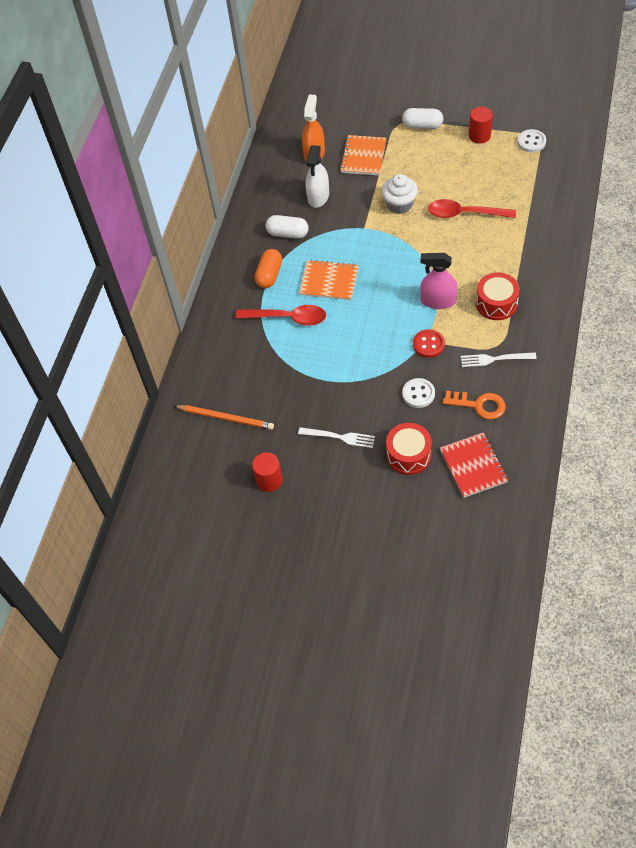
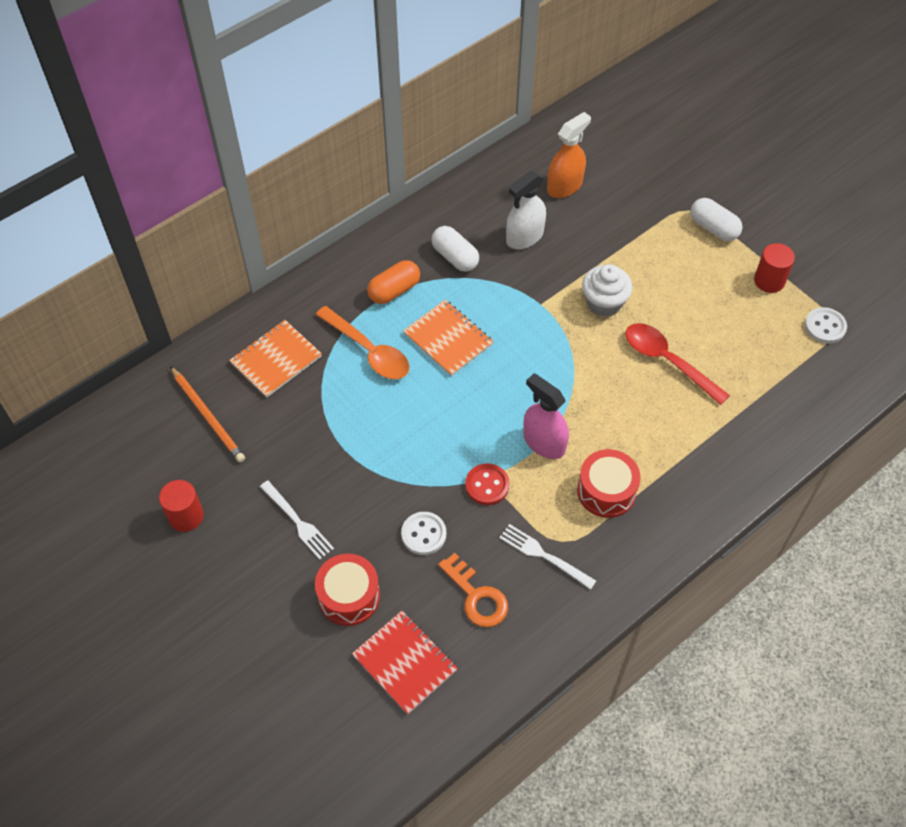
camera: 30 degrees right, 0 degrees up
red spoon [235,305,326,326] -> orange spoon [316,306,409,379]
orange notebook [340,135,386,176] -> orange notebook moved to [229,320,322,398]
red notebook [440,432,508,498] -> red notebook turned 60 degrees counterclockwise [352,611,458,715]

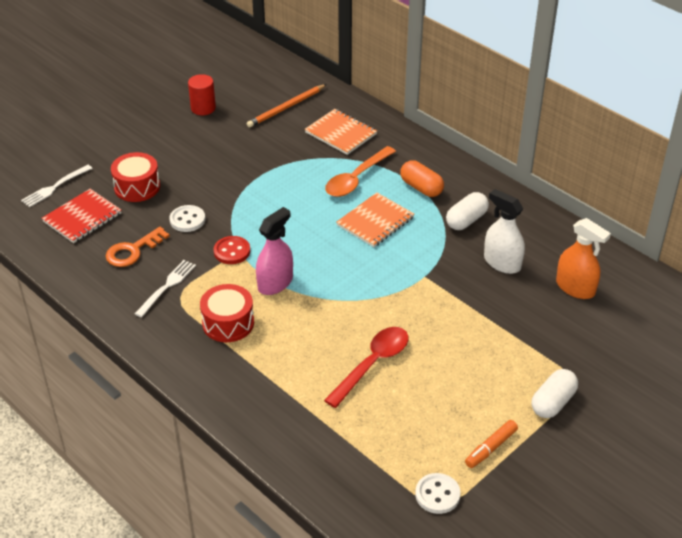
camera: 85 degrees right, 15 degrees down
white fork [260,480,334,560] -> white fork moved to [21,165,92,207]
white cupcake [582,264,632,317] -> none
red cylinder [754,243,795,293] -> orange marker [465,420,518,468]

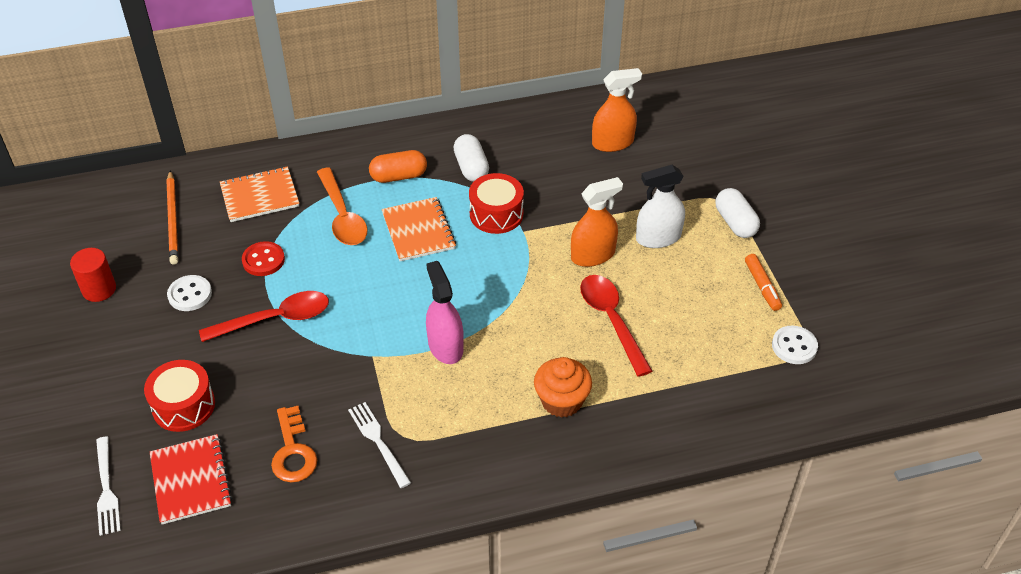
camera: 60 degrees left, 5 degrees up
white button [169,205,205,232] -> white button moved to [167,275,212,311]
red drum [200,284,254,342] -> red drum moved to [469,173,524,234]
red button [214,236,250,264] -> red button moved to [242,241,285,276]
white spray bottle [484,189,525,274] -> white spray bottle moved to [636,165,685,248]
none -> red spoon [199,291,329,342]
none -> orange cupcake [534,357,592,418]
none -> orange spray bottle [571,177,623,267]

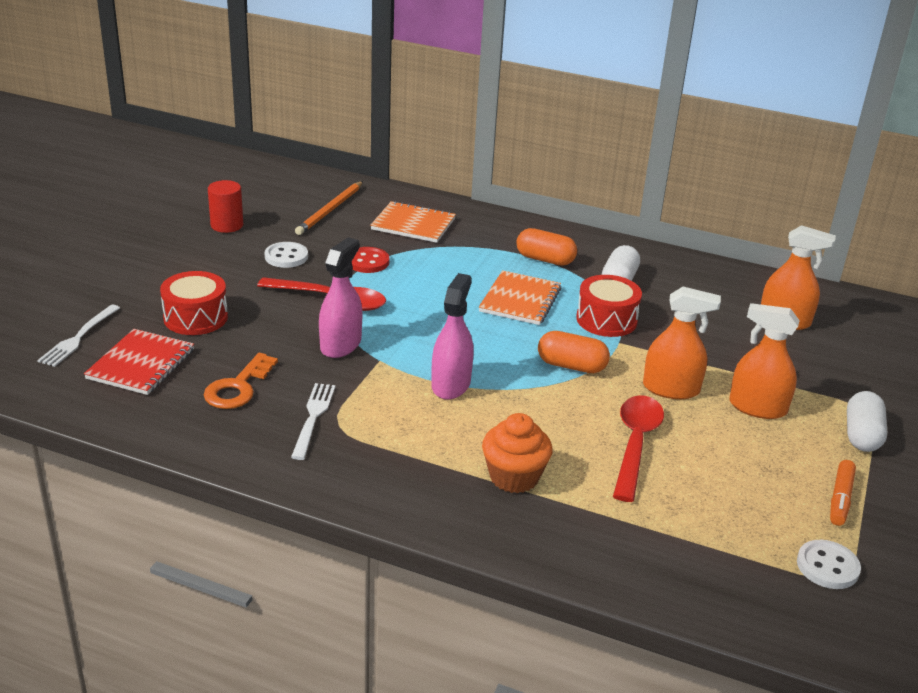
camera: 35 degrees right, 15 degrees down
orange spoon [317,168,368,245] -> none
white spray bottle [636,165,685,248] -> orange spray bottle [729,303,800,419]
none -> pink spray bottle [319,237,362,358]
none -> orange capsule [538,331,610,373]

